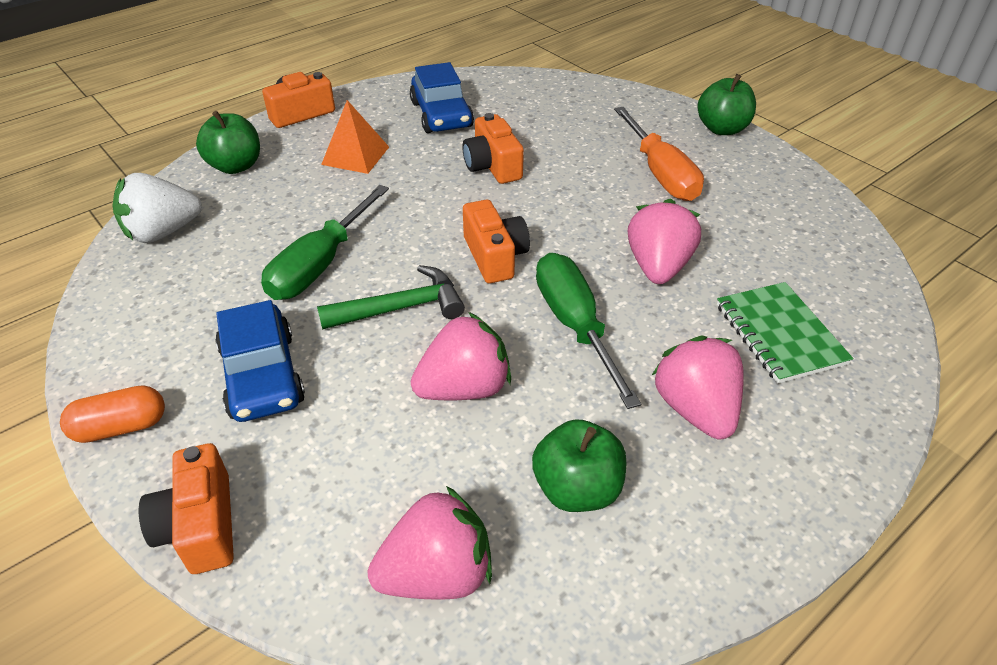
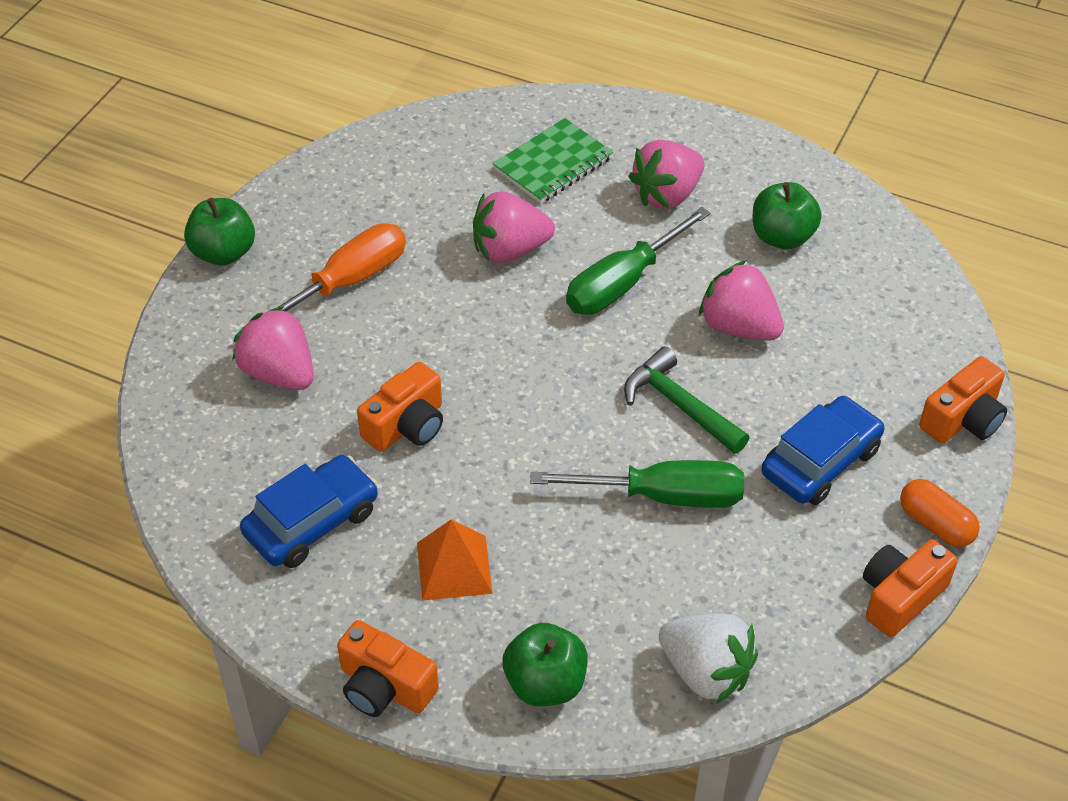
camera: 115 degrees left, 5 degrees up
pink strawberry [368,486,492,599] -> pink strawberry moved to [232,306,314,390]
orange camera [463,200,530,283] -> orange camera moved to [863,539,958,637]

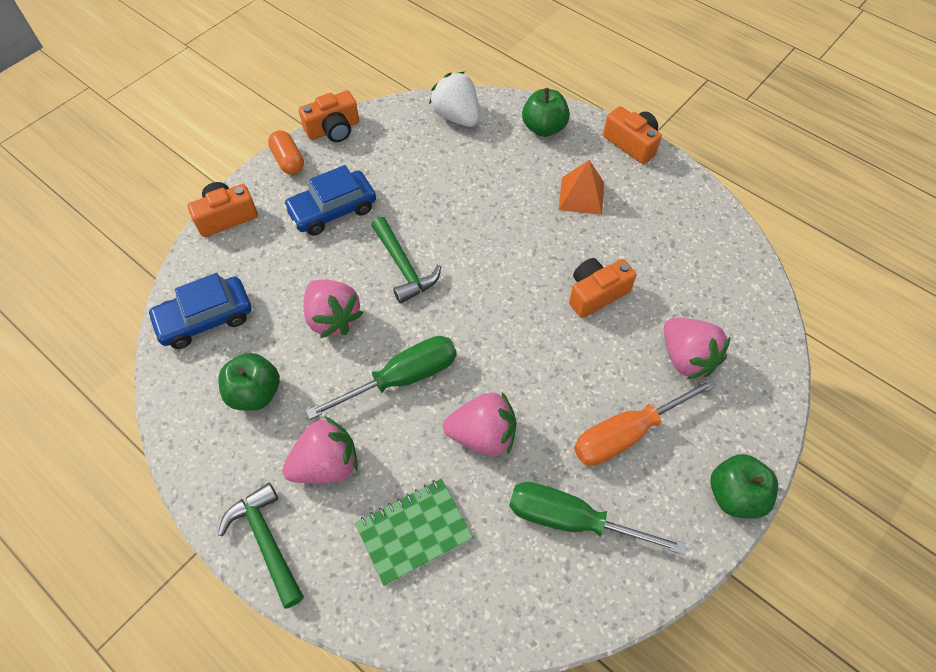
camera: 165 degrees left, 10 degrees up
blue car [240,455,378,568] -> blue car moved to [147,273,251,349]
green screwdriver [530,460,744,508] -> green screwdriver moved to [509,482,687,555]
none -> green hammer [218,483,304,609]

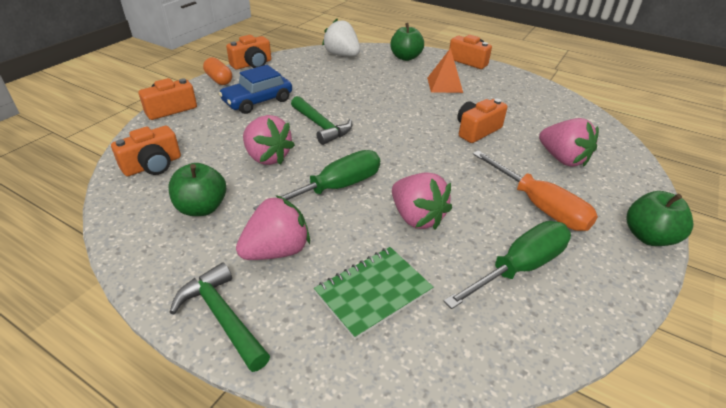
camera: 10 degrees left, 20 degrees down
blue car [147,273,251,349] -> orange camera [111,126,181,176]
pink strawberry [443,392,516,456] -> pink strawberry turned 60 degrees clockwise [392,172,452,229]
green screwdriver [509,482,687,555] -> green screwdriver turned 135 degrees clockwise [443,221,571,309]
orange screwdriver [574,378,717,466] -> orange screwdriver turned 90 degrees counterclockwise [473,150,598,231]

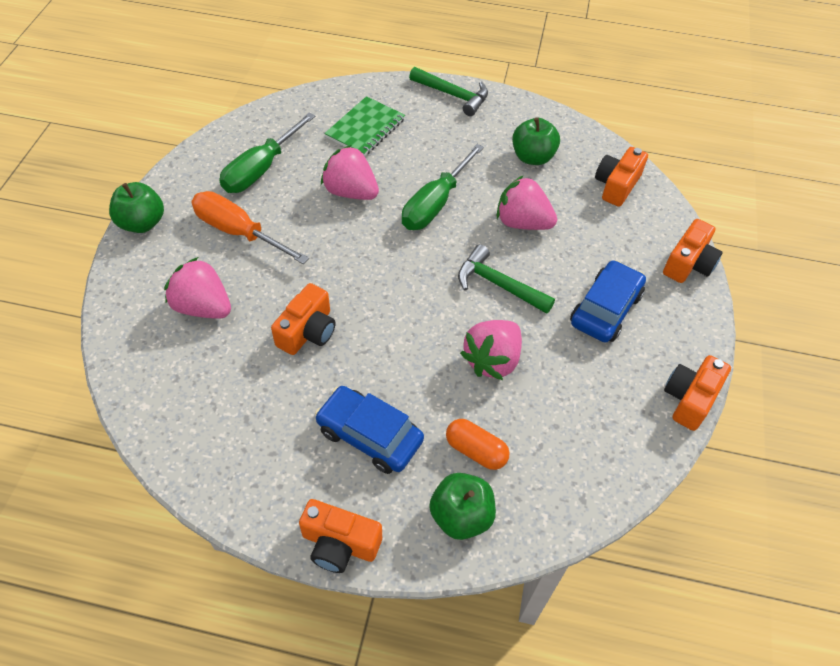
camera: 160 degrees right, 15 degrees up
orange capsule [203,57,232,85] -> orange capsule moved to [446,419,510,470]
pink strawberry [236,195,310,260] -> pink strawberry moved to [460,320,522,380]
white strawberry [322,19,360,56] -> none
orange pyramid [427,48,463,93] -> blue car [315,386,424,474]

